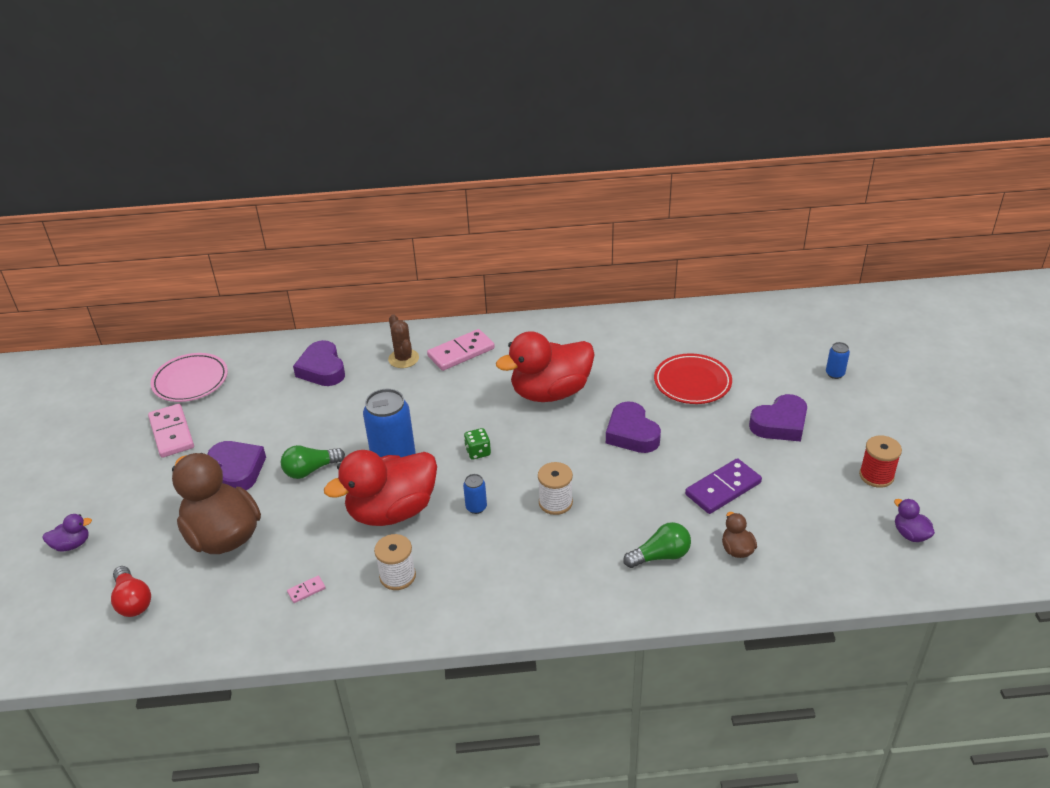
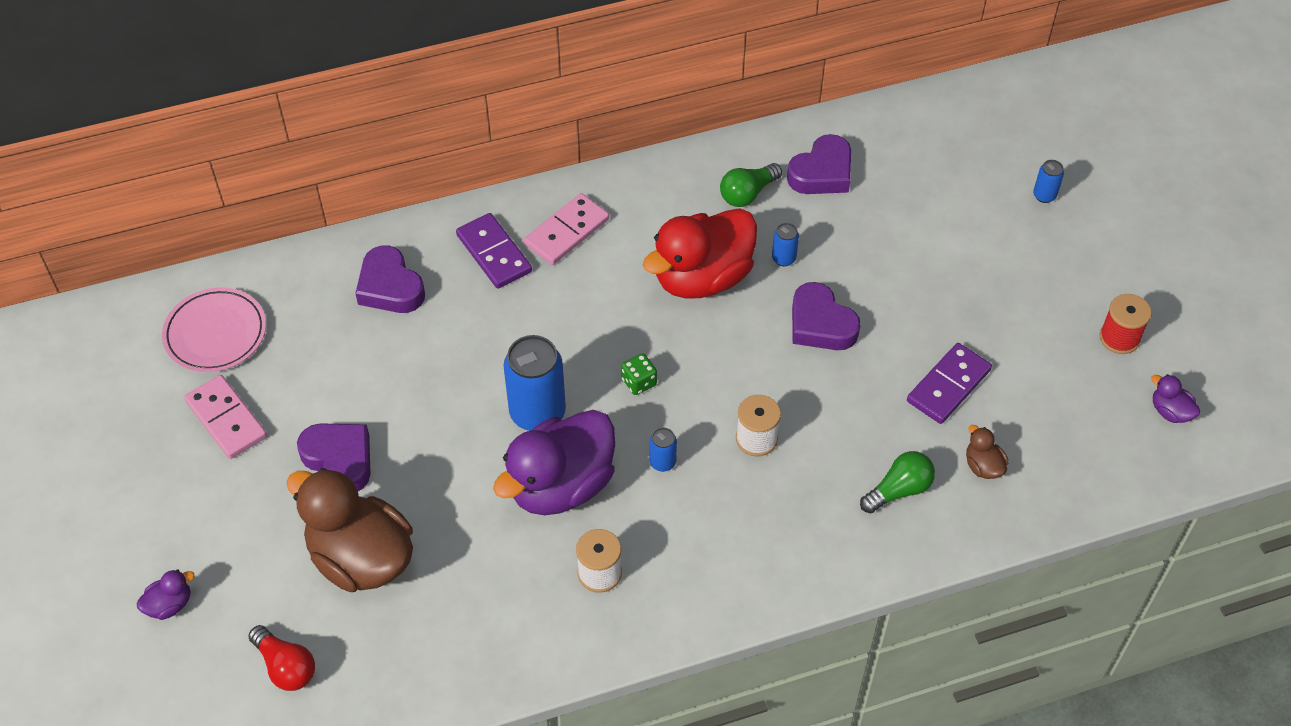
camera: 15 degrees left, 15 degrees up
green light bulb [281,445,345,479] -> green light bulb moved to [720,163,782,207]
pink domino [287,576,326,603] -> none
red duck [324,450,437,526] -> purple duck [493,410,615,515]
brown cactus [388,314,419,368] -> purple domino [456,213,532,289]
red plate [654,353,732,404] -> none
purple heart [749,394,807,442] -> purple heart moved to [787,134,851,194]
none -> blue can [772,223,799,266]

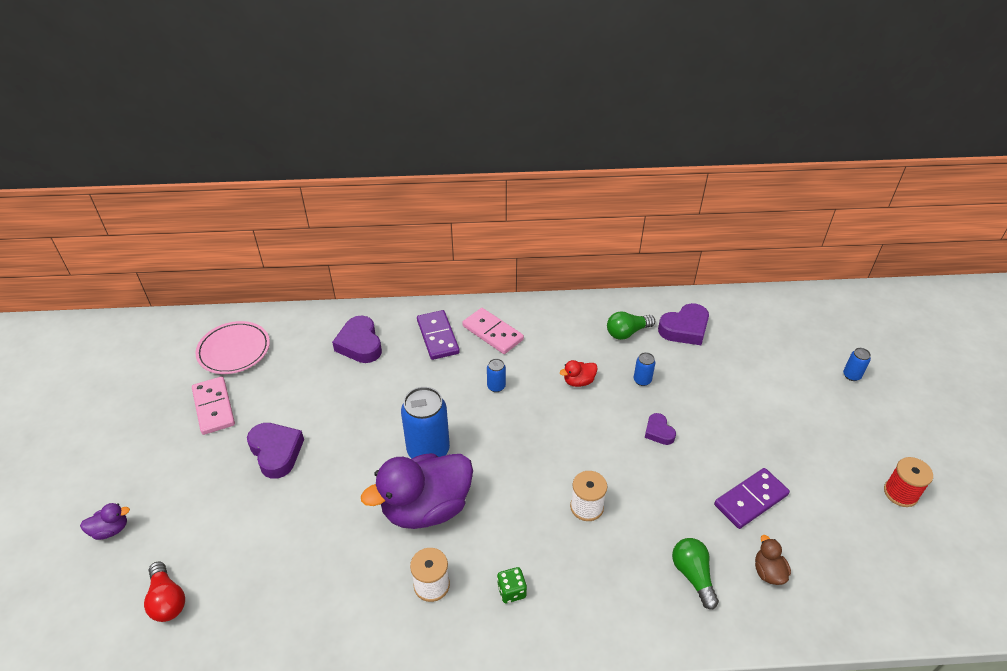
camera: 15 degrees right, 10 degrees down
brown duck [287,468,413,592] -> none
pink domino [524,193,609,265] -> pink domino turned 75 degrees clockwise [462,308,524,354]
green dice [621,353,657,395] -> green dice moved to [497,567,527,603]
red duck [643,208,757,299] -> red duck [560,360,598,387], size x0.41
blue can [650,428,677,472] -> blue can moved to [487,359,506,392]
purple heart [792,282,861,350] -> purple heart [645,413,676,445], size x0.57
green light bulb [860,451,935,513] -> green light bulb turned 90 degrees counterclockwise [672,538,719,609]
purple duck [1151,374,1200,423] -> none

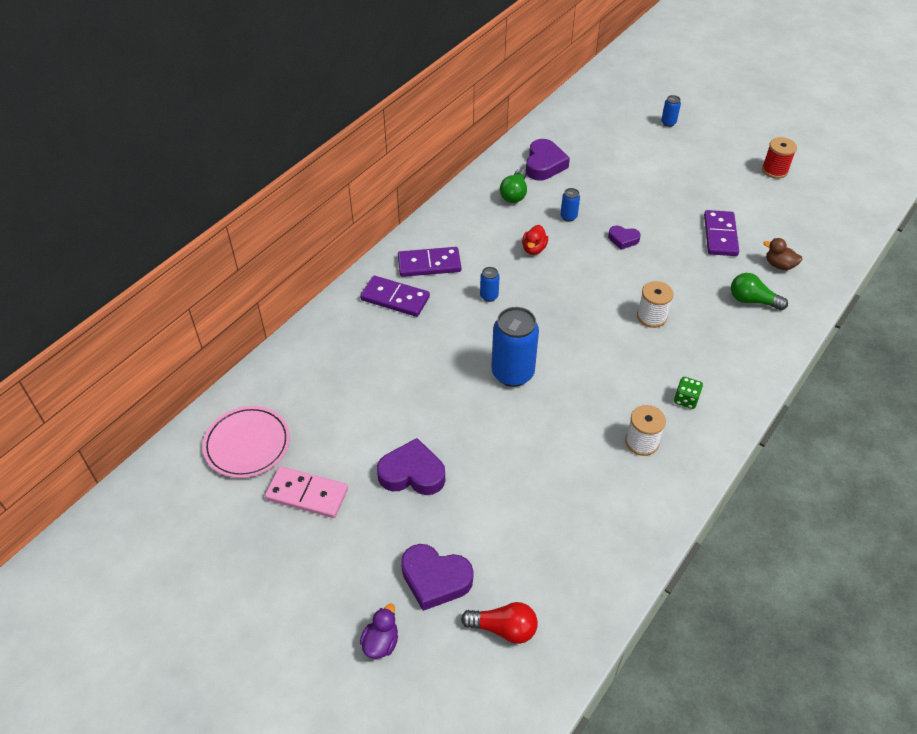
camera: 50 degrees left, 5 degrees up
purple heart [332,316,382,363] -> purple heart moved to [401,544,474,611]
purple duck [361,453,473,529] -> none
pink domino [462,308,524,354] -> purple domino [398,247,461,277]

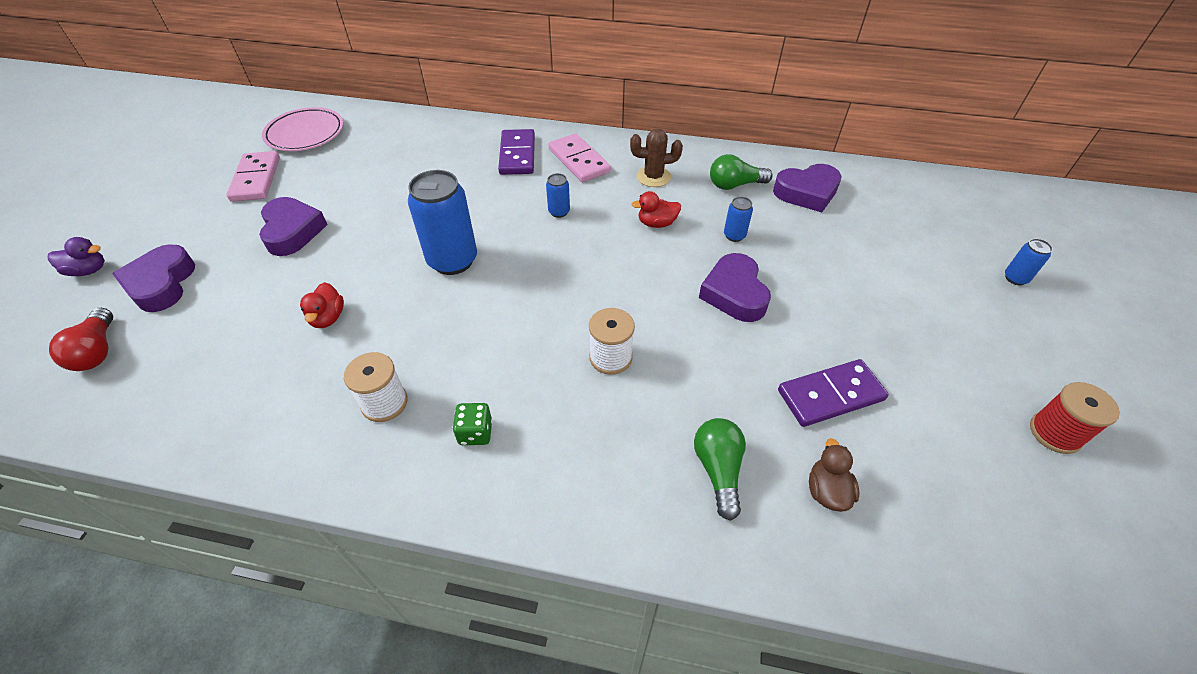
camera: 65 degrees right, 0 degrees up
purple domino [398,247,461,277] -> pink domino [548,133,611,182]
purple heart [608,226,641,250] -> purple heart [699,253,771,322], size x1.74
none -> red duck [300,282,344,328]
none -> brown cactus [630,128,683,187]

